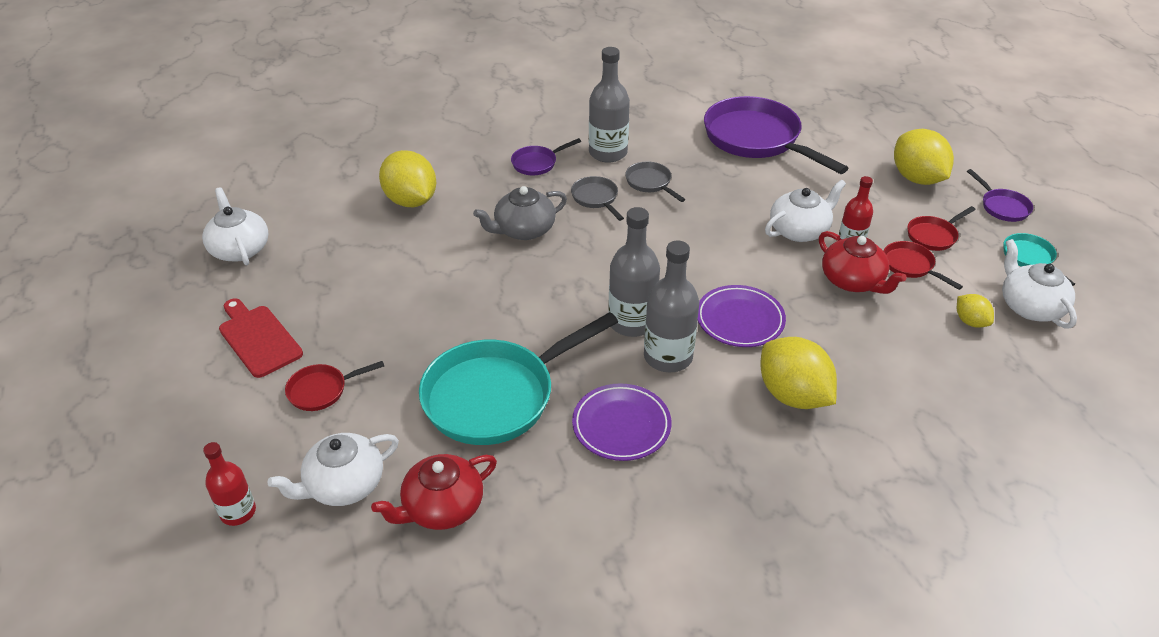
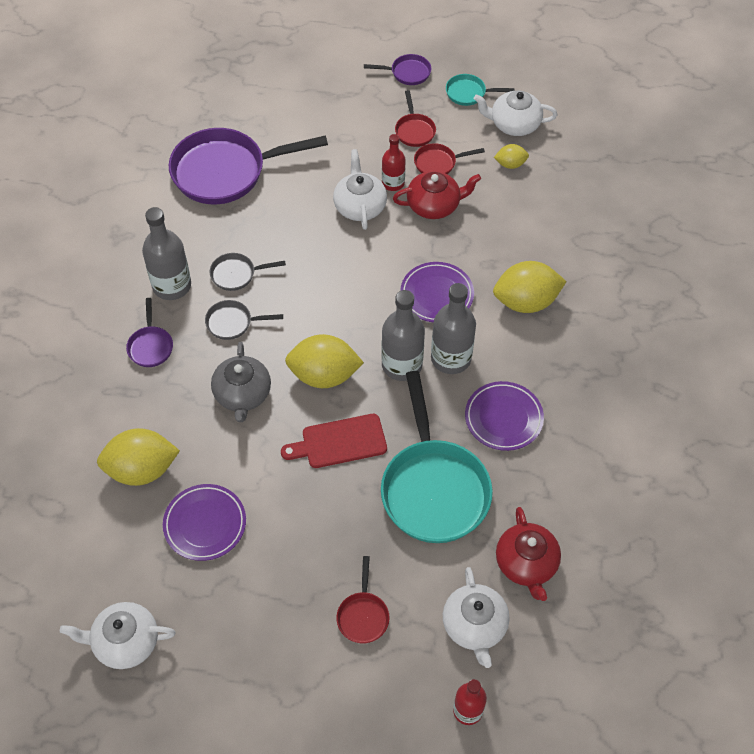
camera: 65 degrees left, 15 degrees up
red cutting board [219,298,303,378] -> red cutting board moved to [281,414,387,468]
yellow lemon [894,129,954,185] -> yellow lemon moved to [285,334,364,388]
none -> purple plate [163,484,246,561]

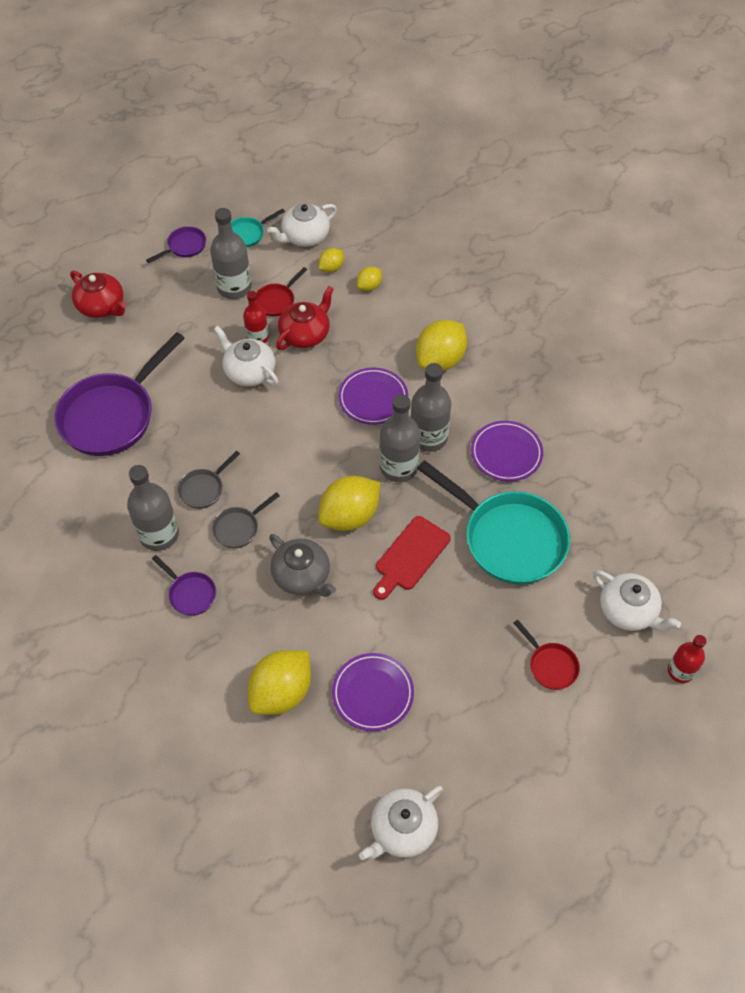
camera: 40 degrees left, 0 degrees up
red pan [395,90,436,147] -> grey bottle [210,208,252,299]
red teapot [496,507,561,601] -> red teapot moved to [70,271,126,318]
none -> yellow lemon [357,266,382,291]

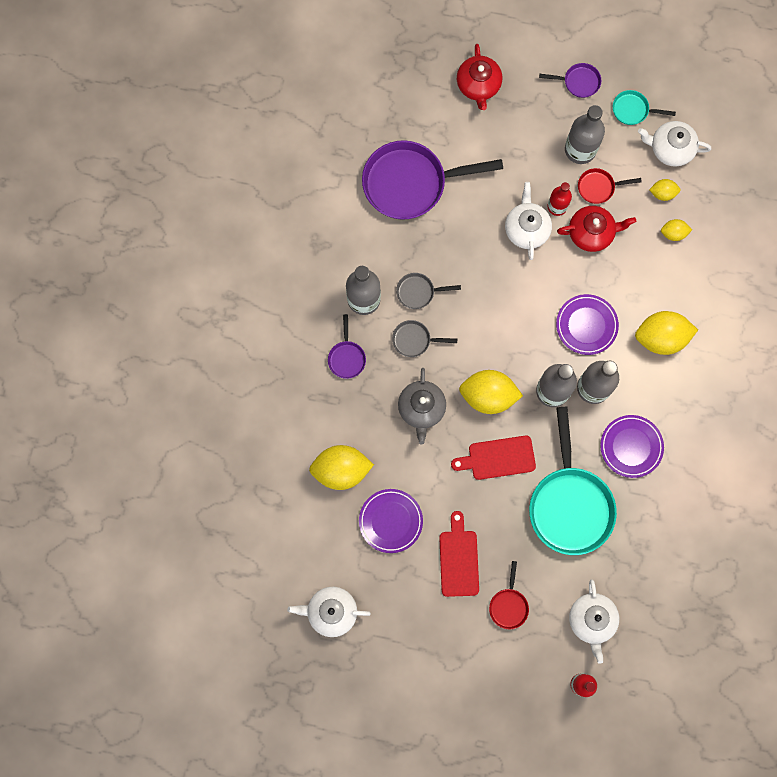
camera: 45 degrees right, 20 degrees up
none -> red cutting board [439,511,479,597]

